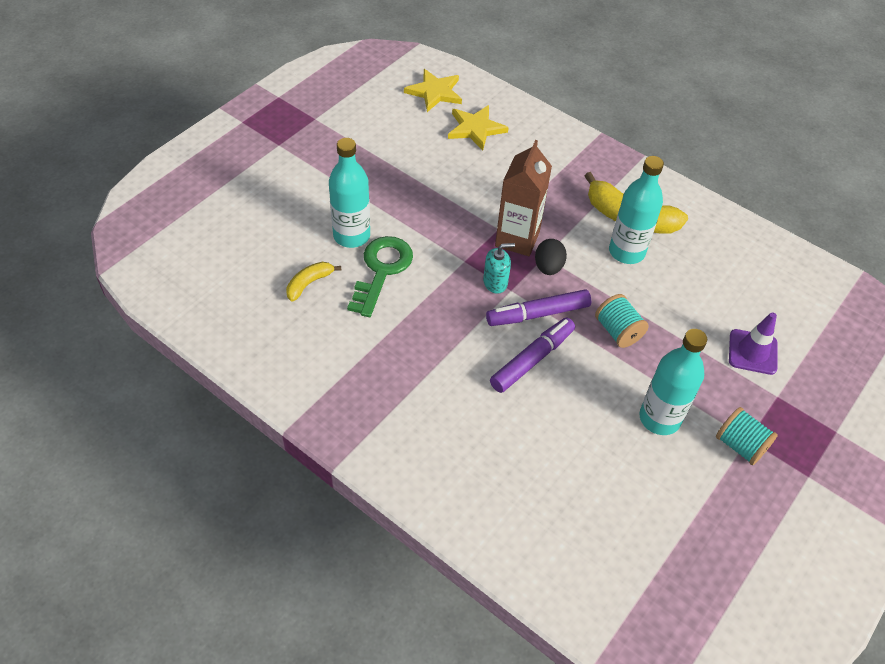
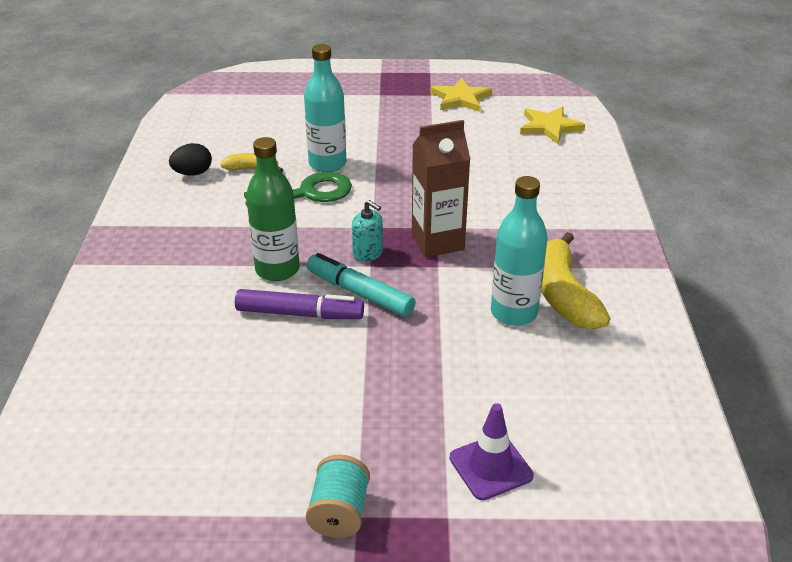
camera: 55 degrees right, 15 degrees down
yellow star [448,105,509,150] -> yellow star moved to [430,78,492,112]
purple marker [486,289,591,326] -> turquoise marker [307,253,416,317]
black egg [535,239,567,275] -> black egg moved to [169,143,212,176]
turquoise spool [595,294,649,348] -> none
turquoise bottle [639,329,707,435] -> none
none -> green bottle [246,137,300,281]

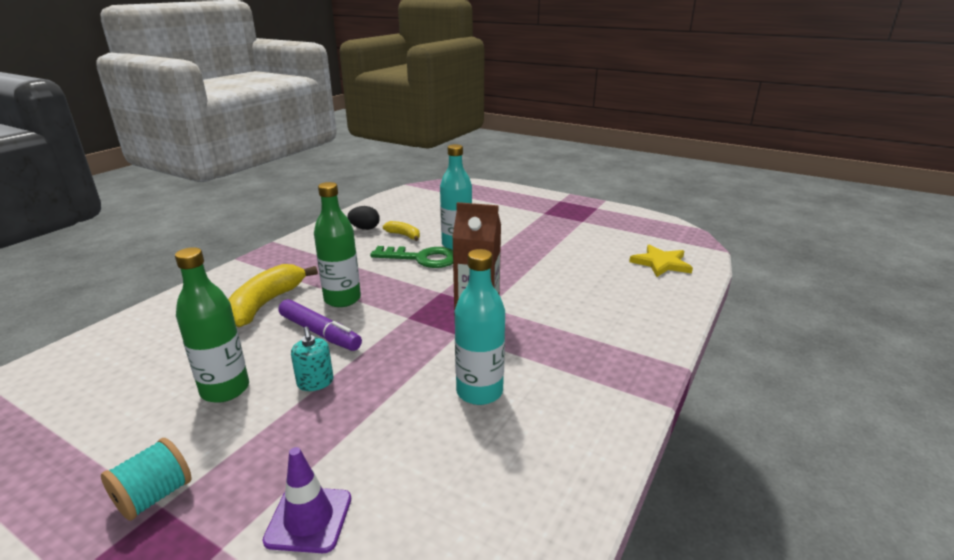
camera: 30 degrees right, 10 degrees down
turquoise marker [307,253,416,317] -> none
turquoise soap dispenser [352,200,383,262] -> turquoise soap dispenser moved to [291,327,334,391]
yellow star [430,78,492,112] -> none
yellow banana [541,232,610,329] -> yellow banana moved to [228,264,318,327]
none -> green bottle [175,247,249,403]

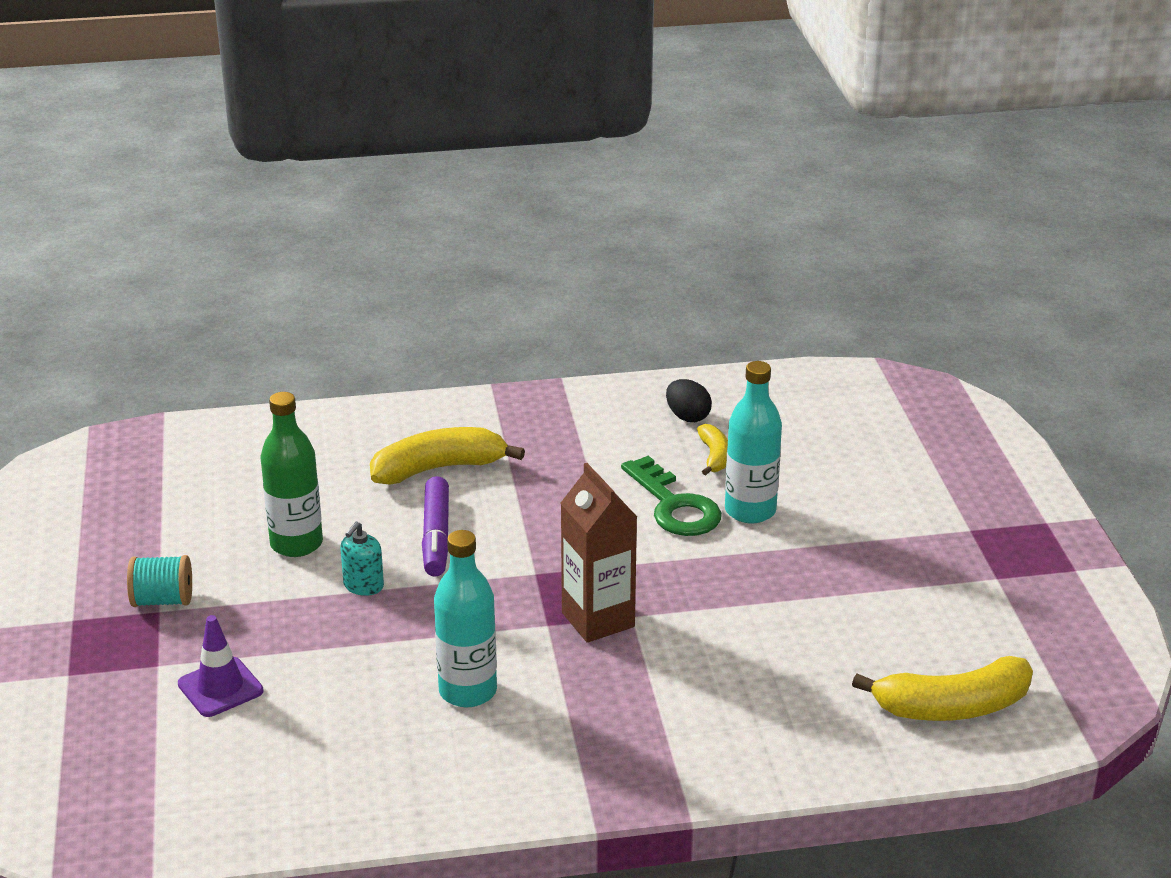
camera: 50 degrees right, 5 degrees up
green bottle [314,182,361,307] -> none
yellow star [629,245,693,277] -> yellow banana [852,656,1033,721]

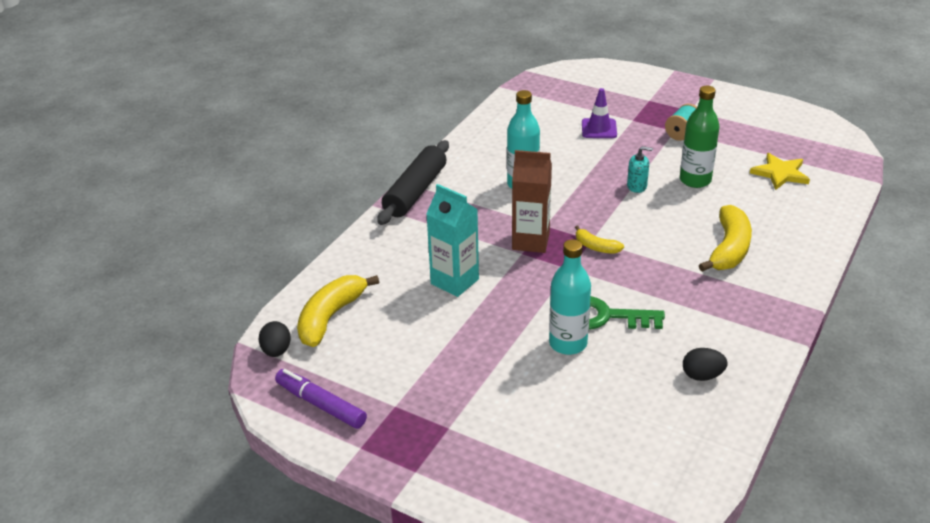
camera: 130 degrees right, 5 degrees up
turquoise soap dispenser [340,522,384,596] -> turquoise soap dispenser turned 120 degrees clockwise [627,146,653,193]
purple marker [422,476,449,577] -> purple marker moved to [275,369,367,429]
yellow banana [697,424,728,476] -> yellow banana moved to [575,225,624,254]
none -> black egg [259,321,291,357]
none -> black rolling pin [377,140,449,225]
none -> turquoise carton [426,184,479,297]
none -> yellow star [750,153,810,190]

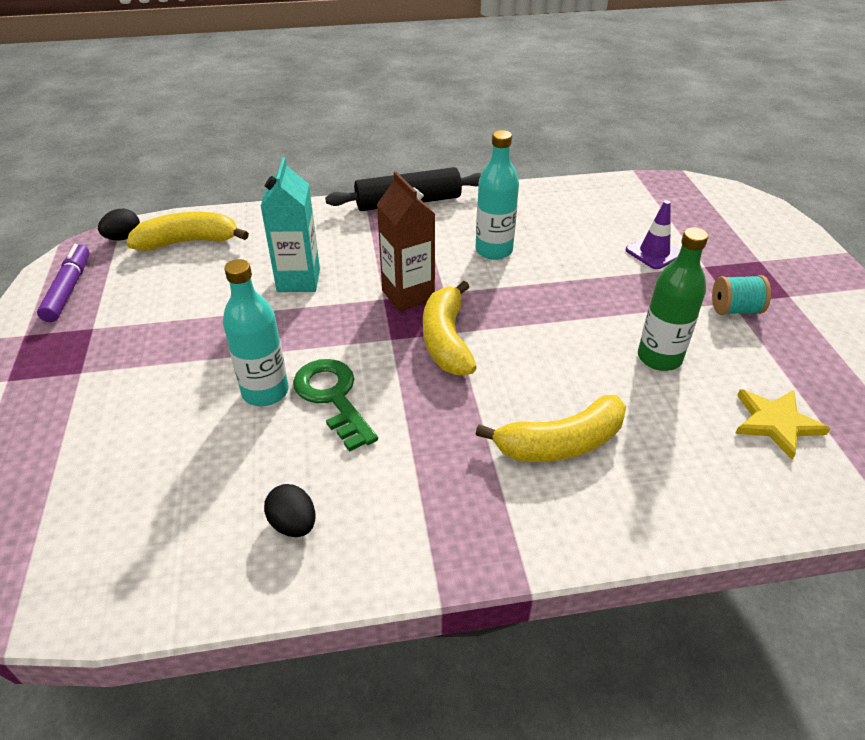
camera: 50 degrees right, 5 degrees up
yellow banana [575,225,624,254] -> yellow banana [423,281,477,376], size x1.87
turquoise soap dispenser [627,146,653,193] -> none

